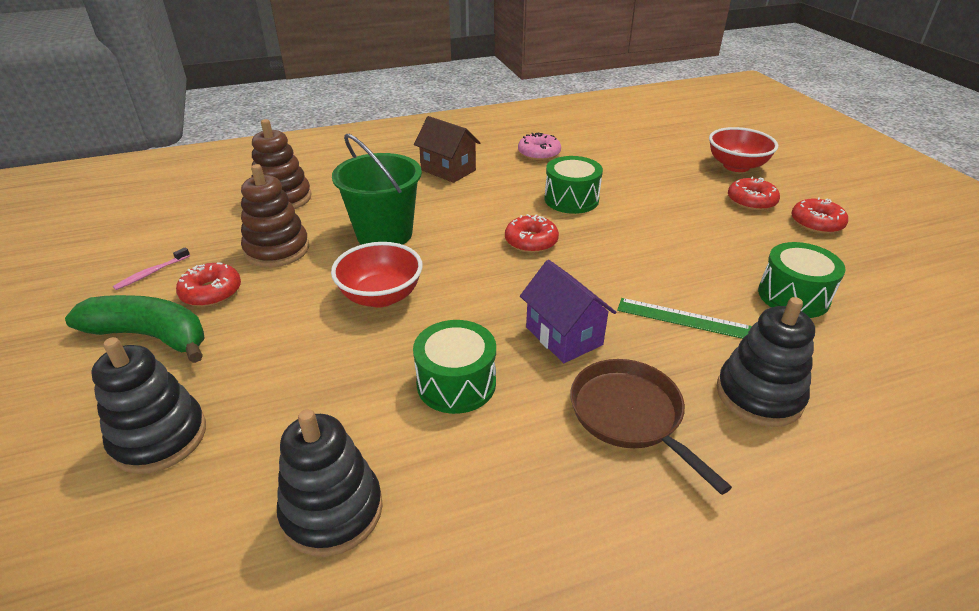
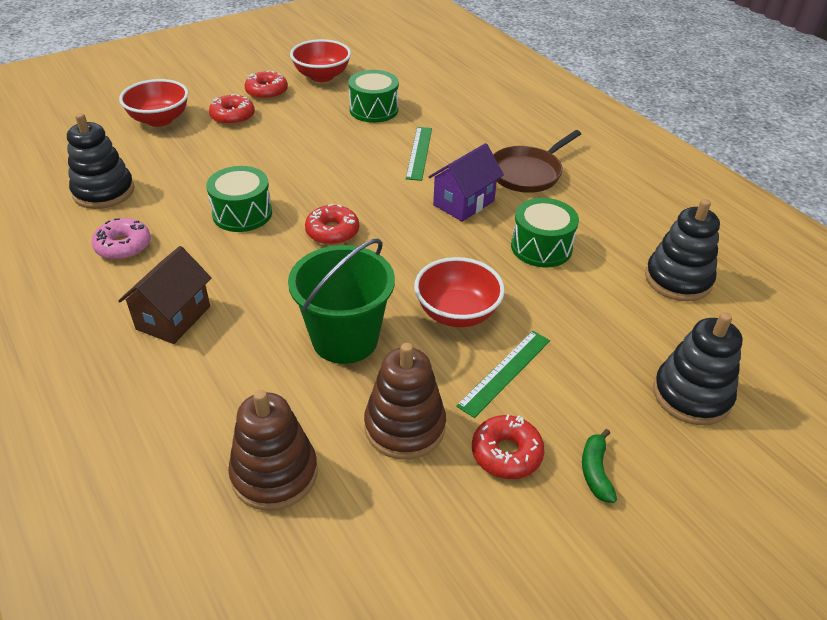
camera: 105 degrees left, 5 degrees up
green banana [65,295,205,363] -> green banana [582,429,617,503], size x0.48
pink toothbrush [113,247,190,290] -> none
black stacking toy [717,297,815,427] -> black stacking toy moved to [67,113,134,209]
none -> red bowl [290,39,351,82]
none -> green ruler [456,331,550,418]

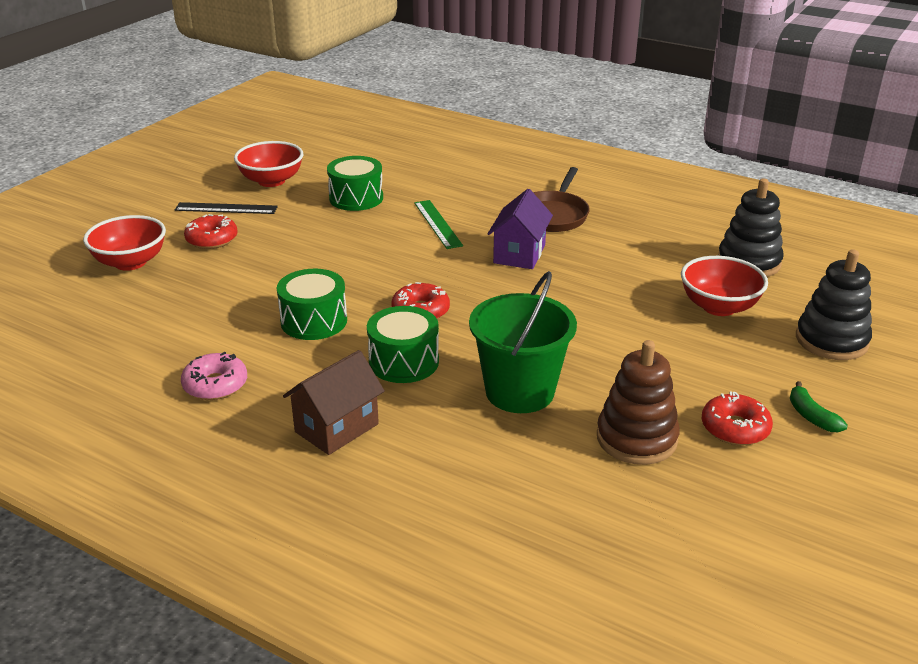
camera: 25 degrees left, 10 degrees down
black stacking toy [67,113,134,209] -> none
brown house [118,246,211,344] -> brown house turned 45 degrees clockwise [283,350,385,455]
brown stacking toy [228,390,317,511] -> none
red donut [244,71,288,100] -> black ruler [175,202,278,214]
red bowl [414,257,505,327] -> red bowl moved to [681,256,768,316]
green ruler [456,331,550,418] -> none
green drum [511,198,579,267] -> green drum moved to [367,306,439,383]

